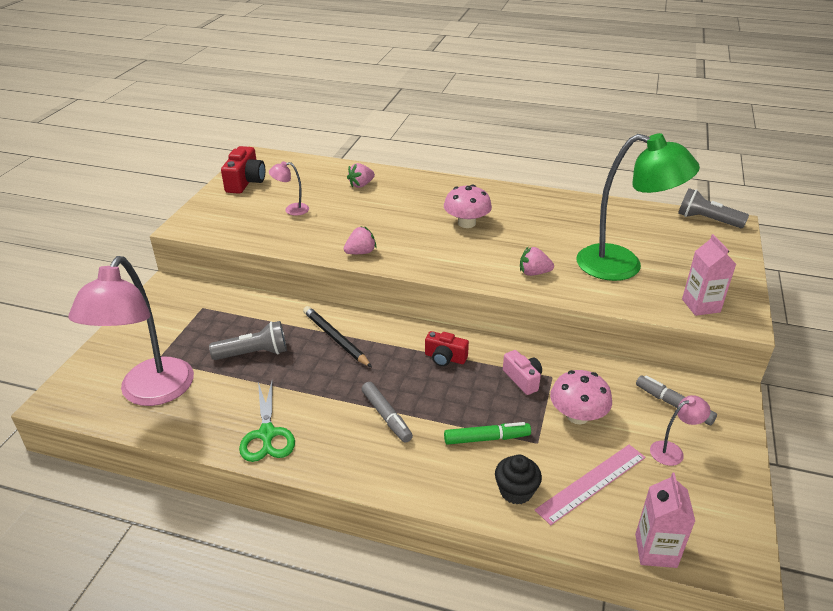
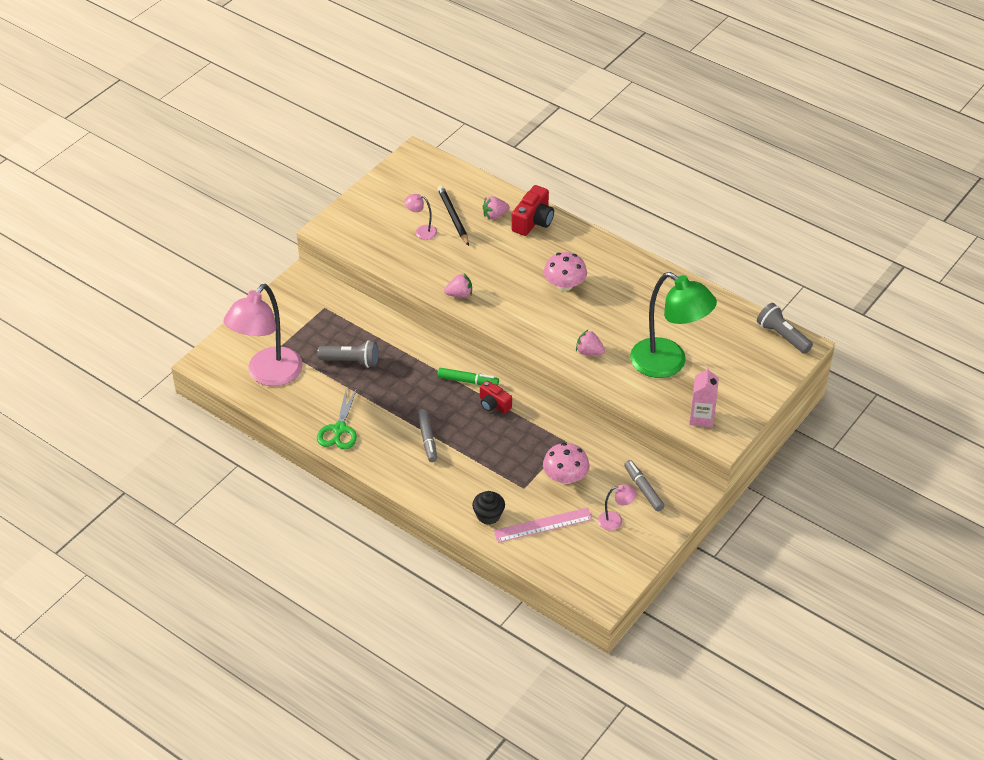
camera: 20 degrees right, 10 degrees up
red camera [221,146,265,194] -> red camera moved to [512,185,554,236]
black pencil [303,306,372,367] -> black pencil moved to [437,185,469,246]
green marker [444,422,531,445] -> green marker moved to [437,368,499,385]
pink camera [503,350,542,395] -> none
pink carton [635,473,695,568] -> none

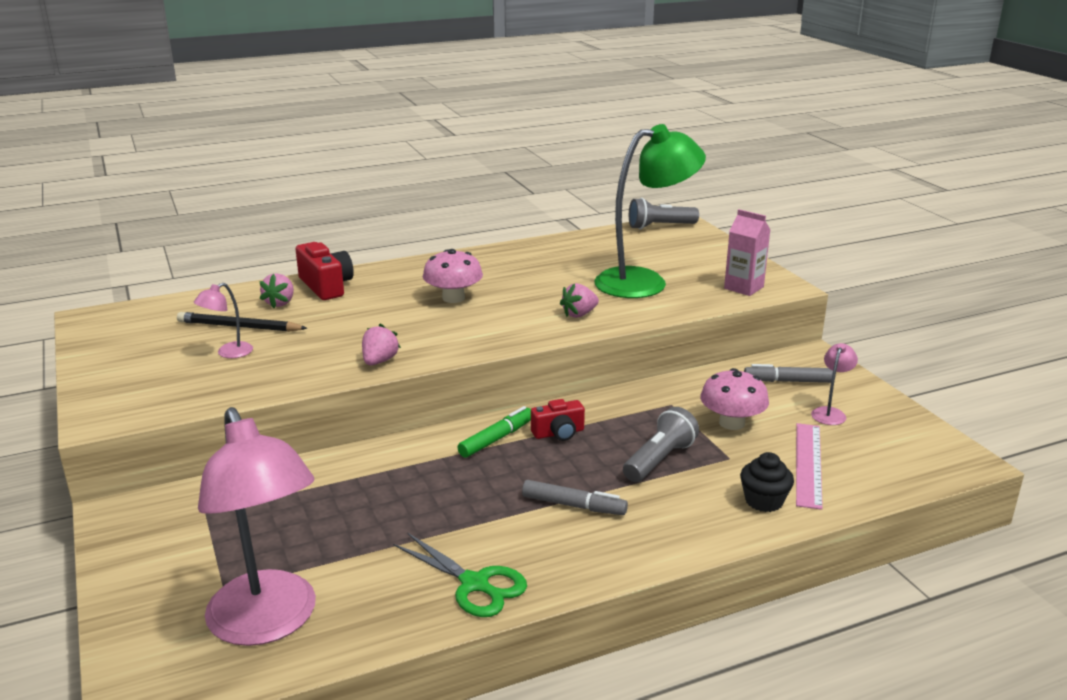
camera: 60 degrees left, 20 degrees down
grey flashlight [317,341,378,368] -> grey flashlight moved to [623,407,699,482]

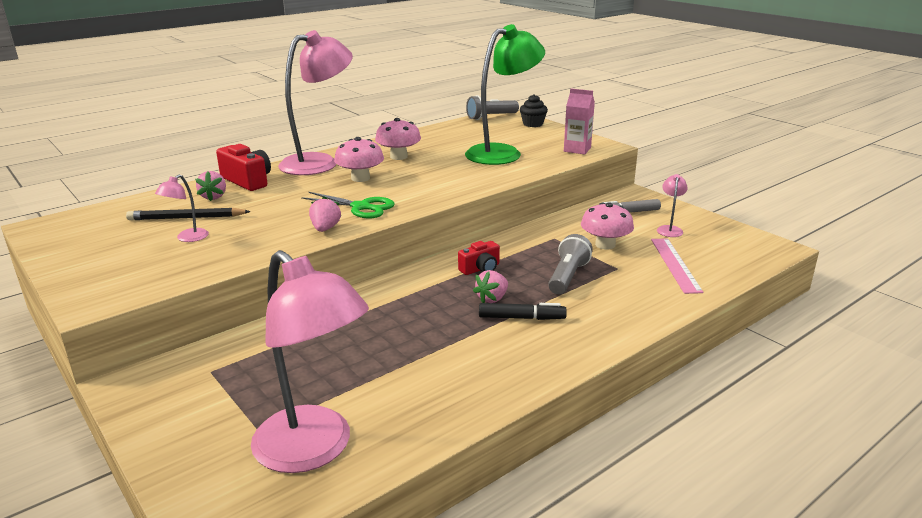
camera: 15 degrees left, 0 degrees up
green scissors [393,533,527,617] -> green scissors moved to [301,192,395,218]
green marker [457,406,531,458] -> none
grey marker [522,480,628,515] -> black marker [479,303,567,320]
pink strawberry [560,283,599,318] -> pink strawberry moved to [473,270,508,303]
black cupcake [740,452,794,512] -> black cupcake moved to [520,94,548,127]
none -> pink lamp [278,30,353,175]
none -> pink mushroom [375,118,421,160]

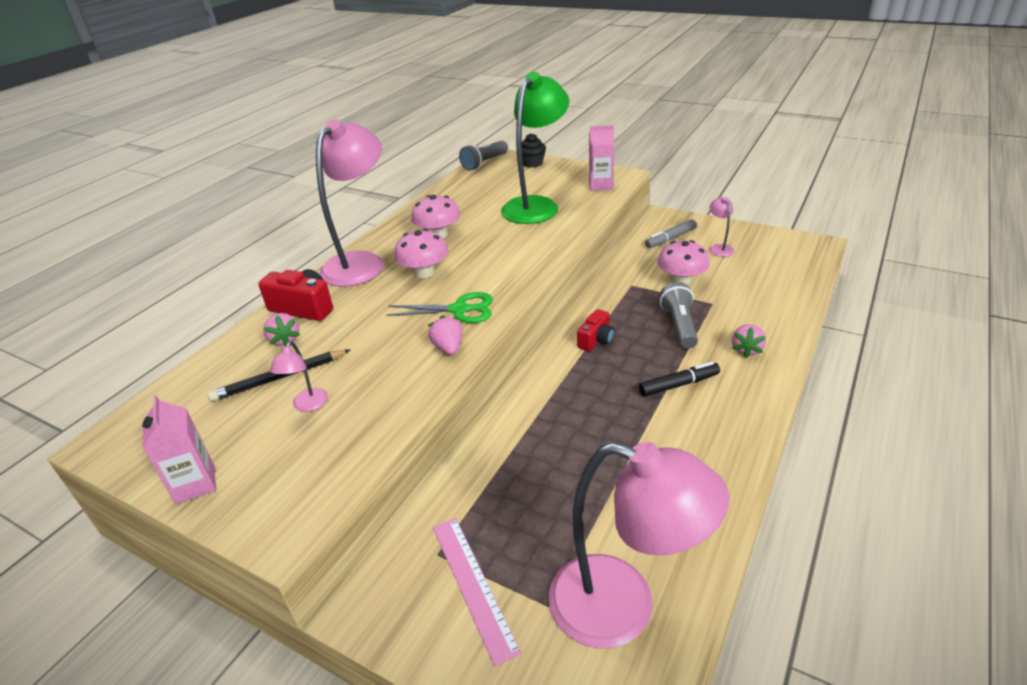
camera: 20 degrees left, 10 degrees up
pink strawberry [473,270,508,303] -> pink strawberry moved to [732,324,766,358]
pink ruler [651,239,704,294] -> pink ruler moved to [433,518,521,666]
none -> pink carton [142,395,216,504]

